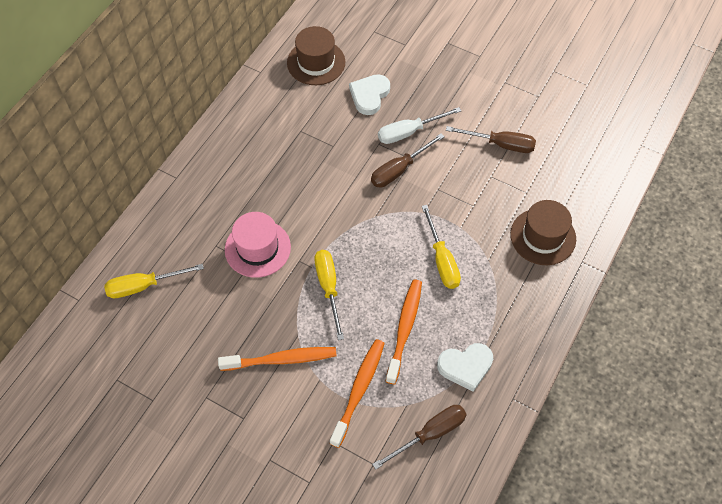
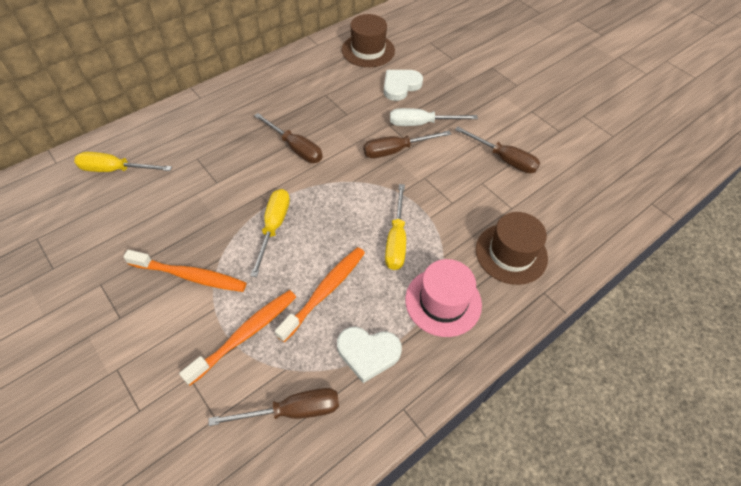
camera: 20 degrees right, 5 degrees down
pink hat [225,212,291,278] -> pink hat moved to [405,259,482,337]
none -> brown screwdriver [254,113,323,163]

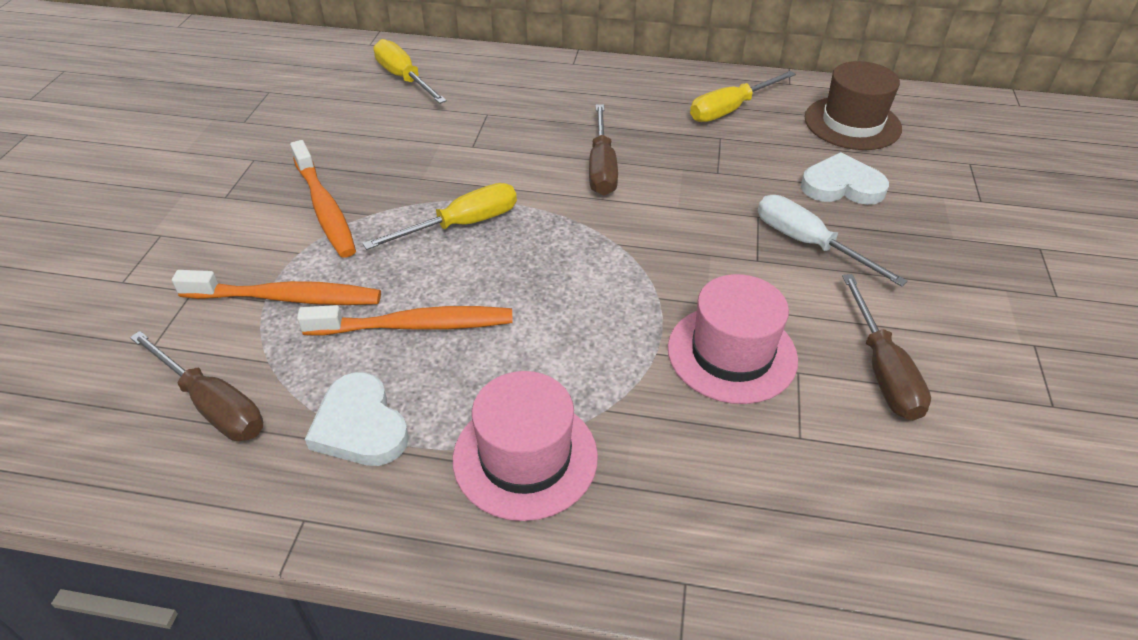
camera: 50 degrees right, 10 degrees down
brown screwdriver [363,131,451,158] -> none
yellow screwdriver [385,184,406,270] -> yellow screwdriver moved to [690,71,796,122]
brown hat [476,212,548,285] -> none
none -> pink hat [668,274,798,404]

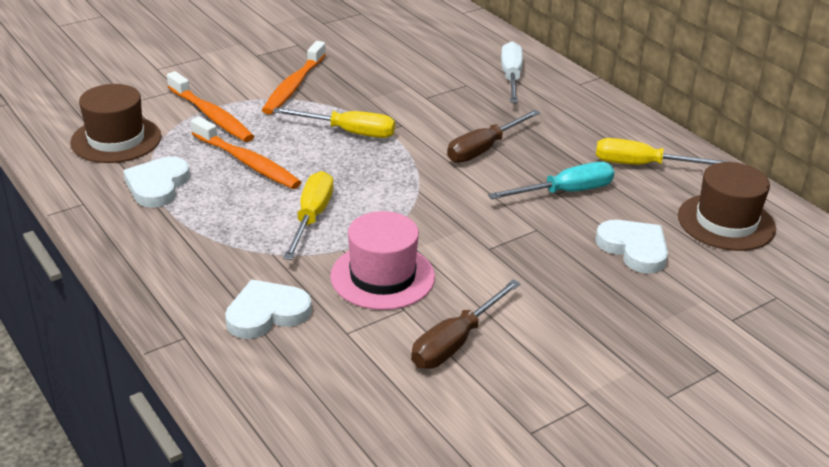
camera: 45 degrees right, 10 degrees down
brown screwdriver [130,331,263,441] -> brown hat [70,84,161,163]
yellow screwdriver [373,39,447,104] -> yellow screwdriver moved to [283,171,334,260]
pink hat [453,371,598,521] -> none
white screwdriver [758,195,908,287] -> white screwdriver moved to [501,41,523,103]
none -> white heart [225,280,312,339]
none -> turquoise screwdriver [488,162,614,199]

